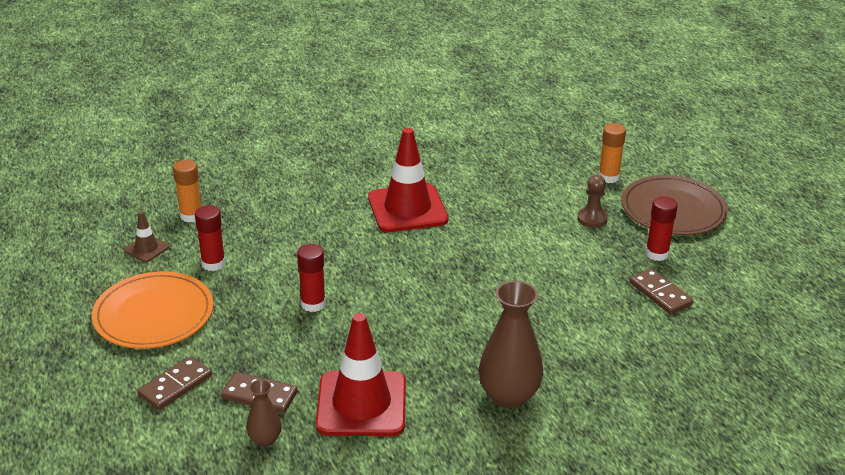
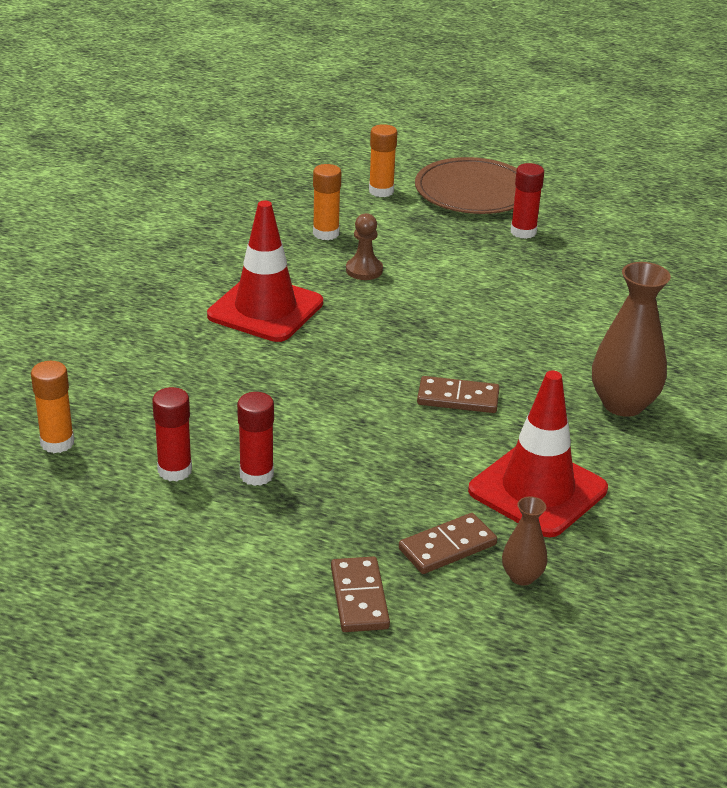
camera: 50 degrees left, 0 degrees up
orange plate [92,271,214,349] -> none
brown traffic cone [124,211,169,262] -> none
red glue stick [297,244,326,312] -> red glue stick moved to [237,392,274,486]
brown pawn [577,175,608,228] -> brown pawn moved to [346,213,383,280]
brown domino [630,268,693,314] -> brown domino moved to [417,376,500,413]
none -> orange glue stick [313,164,341,240]

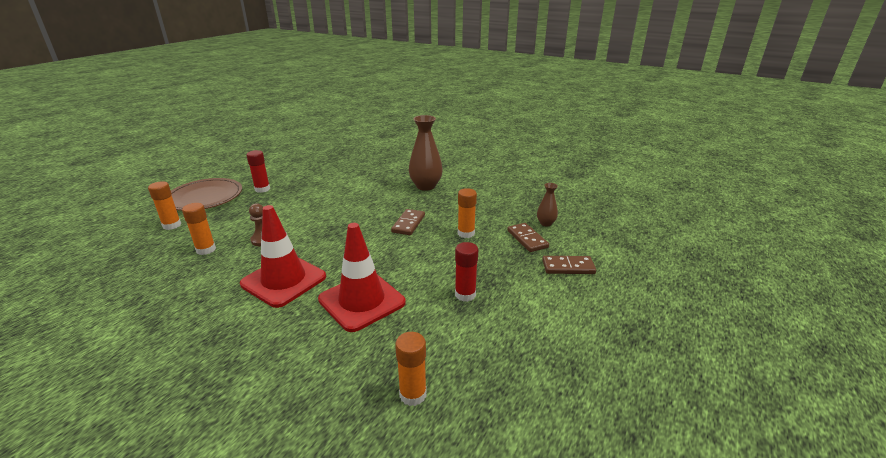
camera: 80 degrees left, 5 degrees down
red glue stick [152,387,192,482] -> none
red traffic cone [468,371,608,537] -> red traffic cone moved to [318,223,406,332]
none -> orange glue stick [458,188,477,238]

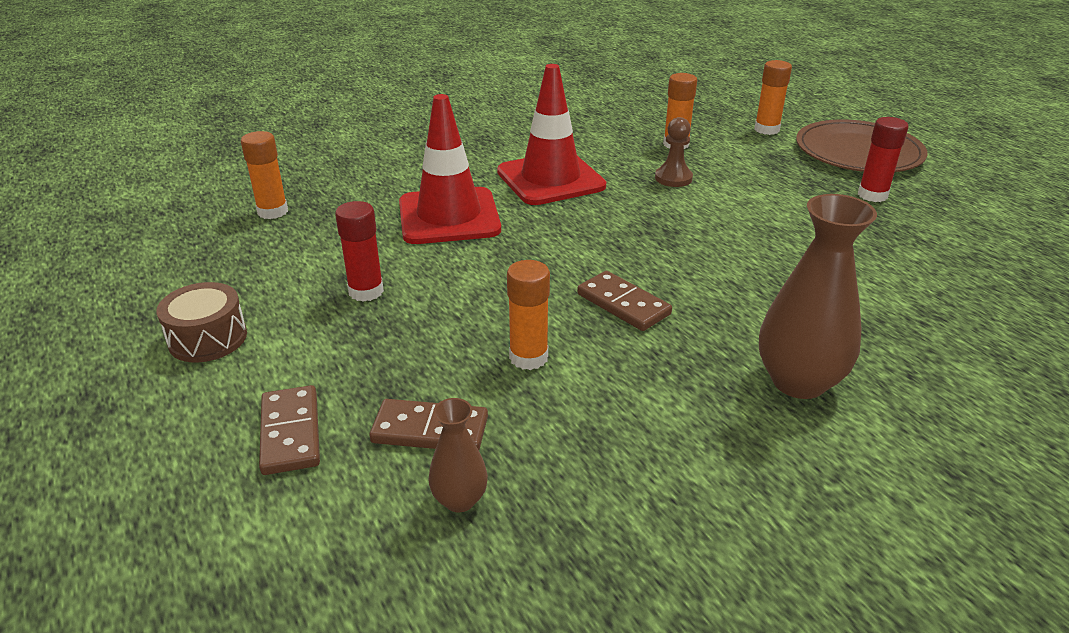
camera: 120 degrees right, 5 degrees up
brown domino [542,256,596,274] -> brown domino turned 45 degrees counterclockwise [259,385,320,475]
none -> brown drum [156,282,247,362]

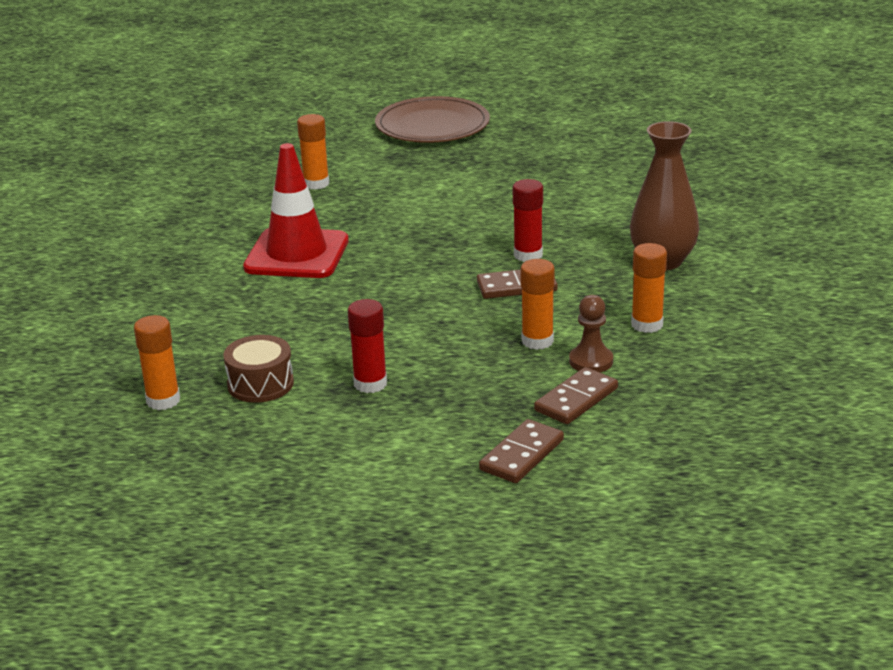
camera: 55 degrees left, 5 degrees down
brown drum [156,282,247,362] -> brown drum moved to [223,335,294,403]
brown domino [259,385,320,475] -> brown domino turned 75 degrees counterclockwise [479,419,564,483]
red traffic cone [399,94,501,244] -> none
brown vase [428,398,488,512] -> none
brown pawn [655,117,693,187] -> brown pawn moved to [569,295,613,372]
orange glue stick [754,60,792,135] -> orange glue stick moved to [631,243,667,333]
red glue stick [858,117,909,202] -> red glue stick moved to [513,179,543,262]

